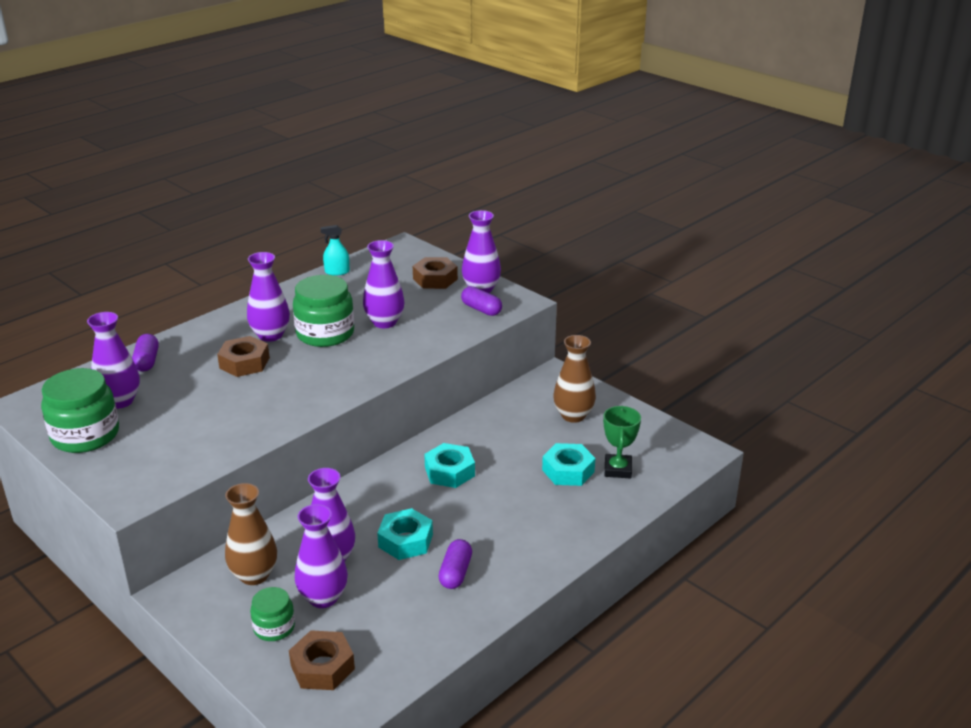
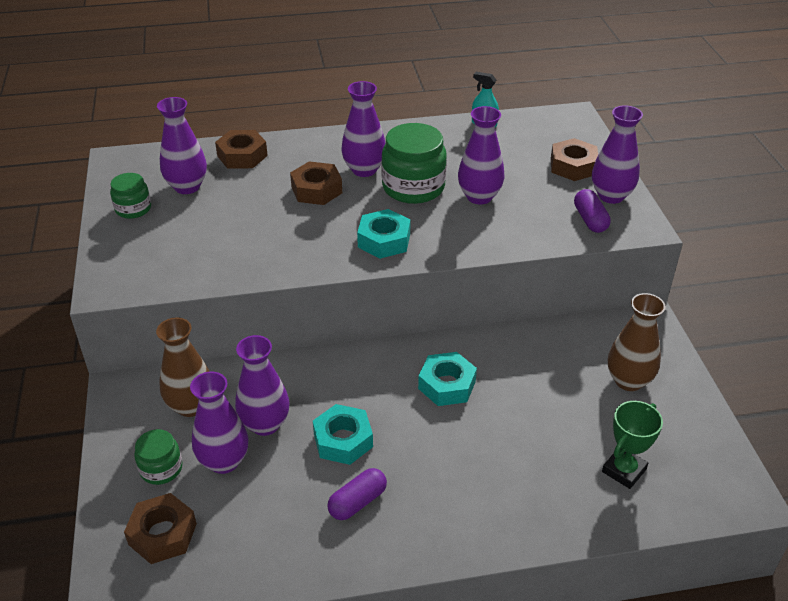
camera: 35 degrees right, 10 degrees up
green jar [41,368,119,453] -> green jar [110,173,151,219], size x0.56
purple capsule [132,334,159,371] -> brown nut [215,130,268,169]
turquoise nut [542,443,595,486] -> turquoise nut moved to [357,209,411,259]

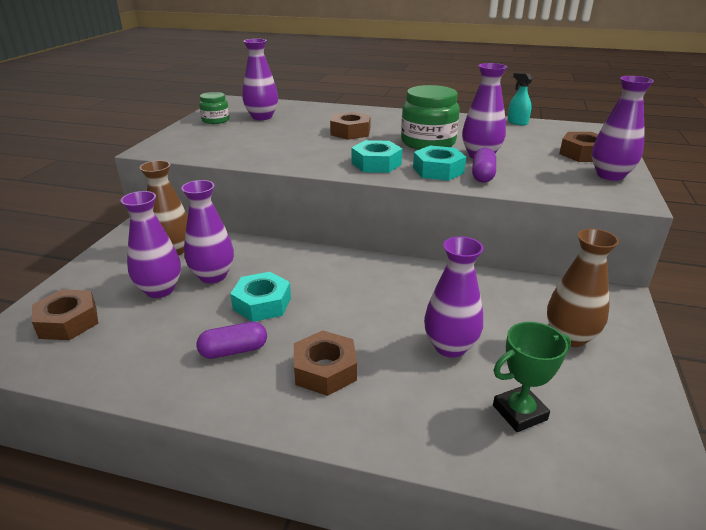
camera: 25 degrees right, 10 degrees down
green jar [134,429,182,485] -> none
brown nut [215,130,268,169] -> brown nut moved to [294,330,357,396]
purple vase [341,81,386,177] -> purple vase moved to [424,236,483,358]
turquoise nut [418,352,477,406] -> turquoise nut moved to [413,146,466,181]
purple capsule [574,189,611,233] -> purple capsule moved to [472,148,496,183]

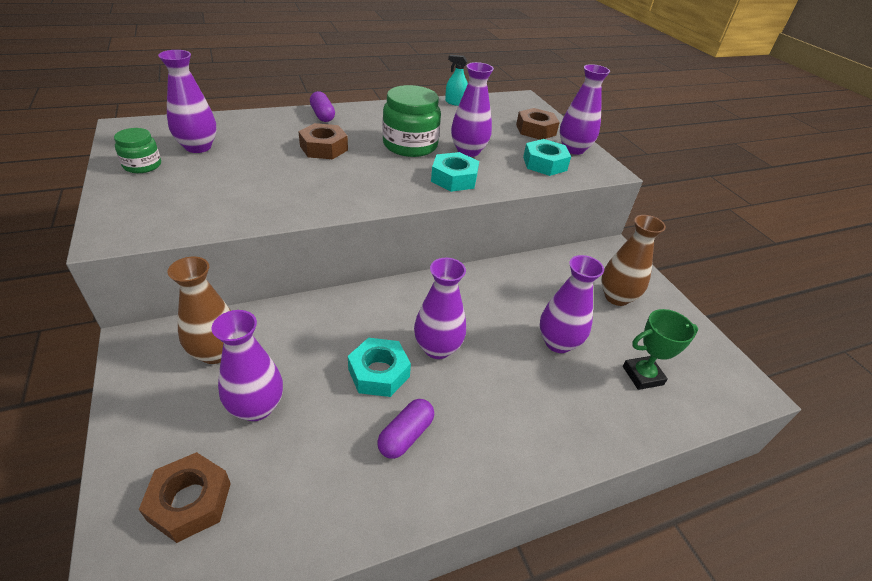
camera: 40 degrees left, 10 degrees up
purple vase [181,180,234,283] -> purple vase moved to [414,258,466,359]
brown nut [294,330,357,396] -> none
turquoise nut [352,140,402,173] -> turquoise nut moved to [523,139,571,176]
purple capsule [472,148,496,183] -> purple capsule moved to [310,91,335,122]
green trophy [493,322,571,432] -> green trophy turned 45 degrees clockwise [623,309,698,390]

